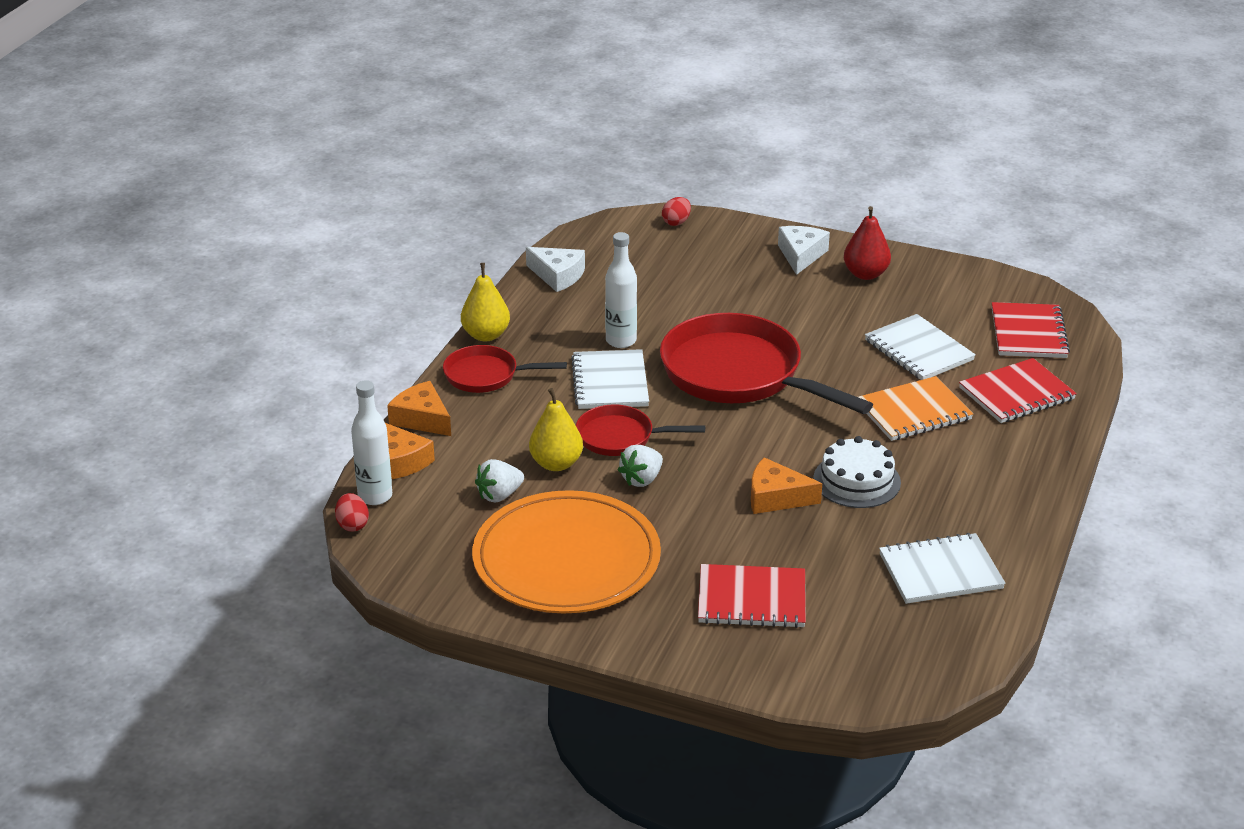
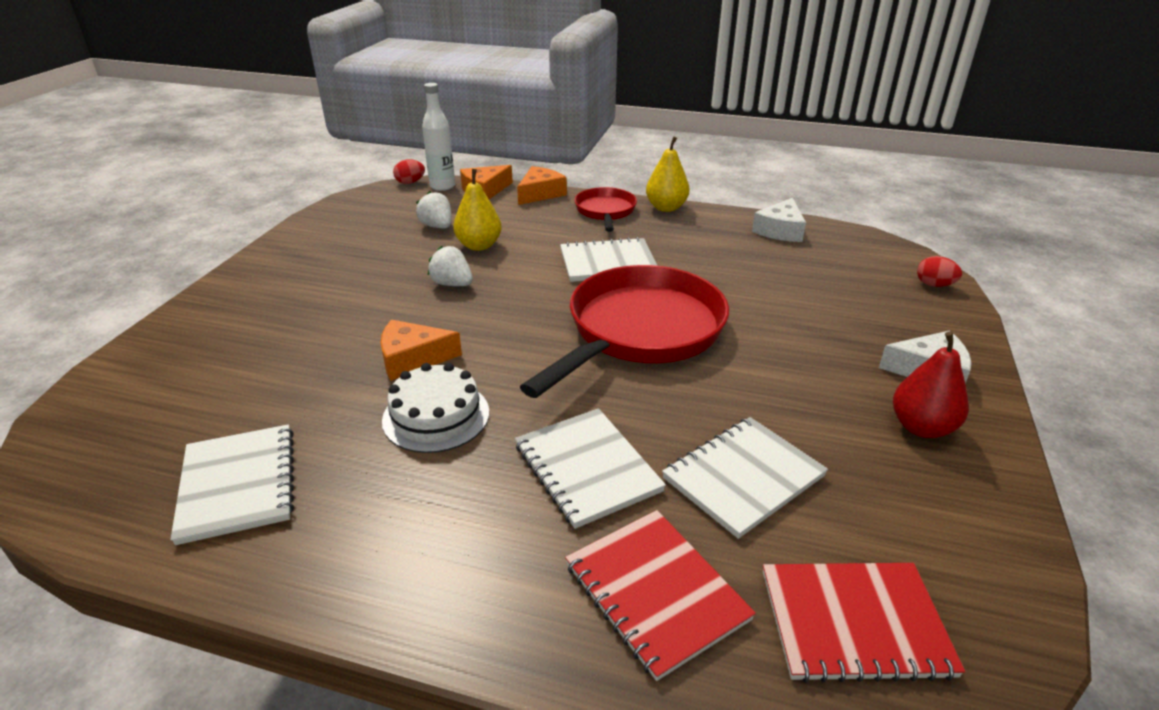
camera: 85 degrees right, 0 degrees up
orange plate [472,490,661,614] -> none
red pan [576,405,705,456] -> none
white bottle [605,232,637,348] -> none
red notebook [698,564,806,628] -> none
orange cheese [751,457,822,514] -> orange cheese turned 105 degrees counterclockwise [381,320,462,381]
orange notebook [858,376,973,441] -> white notebook [515,408,666,529]

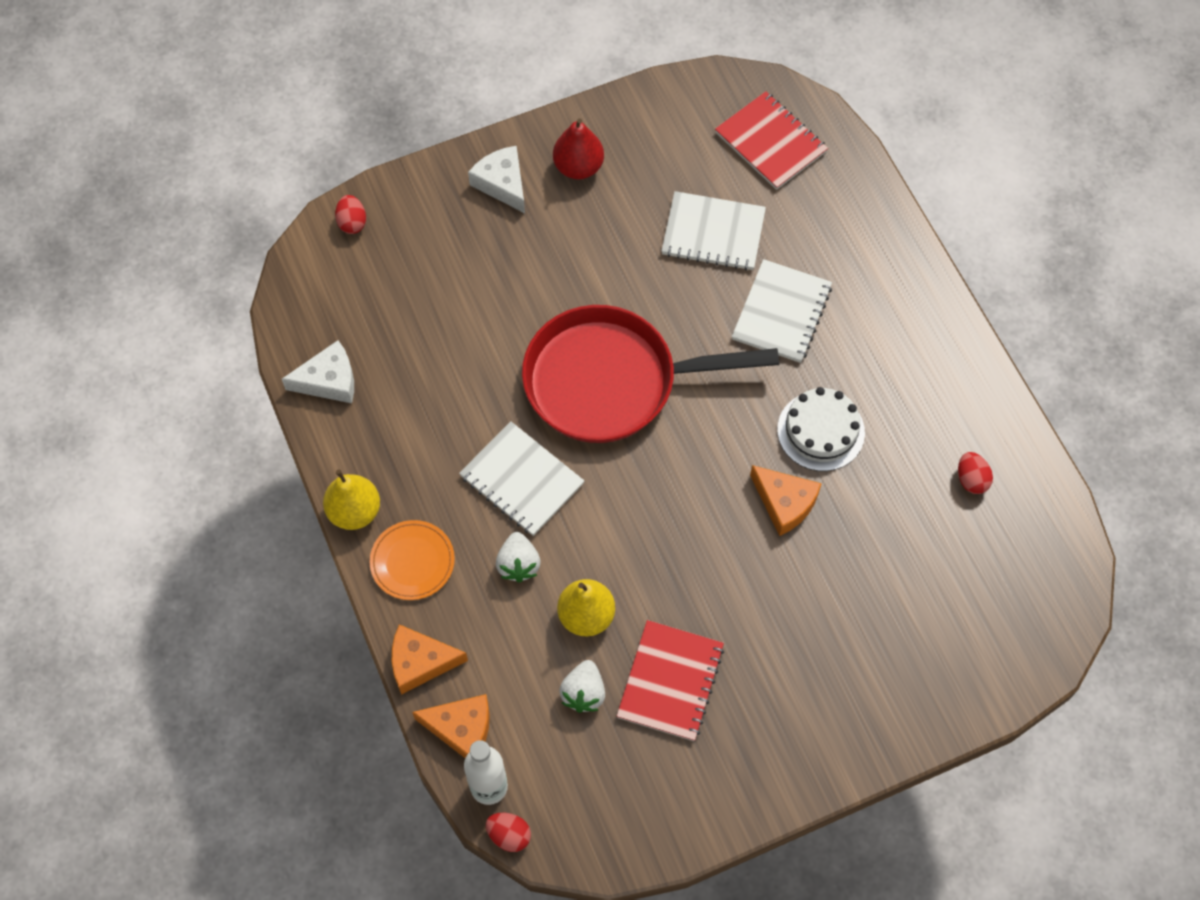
camera: 130 degrees left, 30 degrees up
white notebook [170,424,294,545] -> red egg [958,452,993,494]
white strawberry [428,246,473,286] -> white strawberry moved to [496,532,541,583]
red notebook [565,510,756,681] -> red notebook moved to [617,620,724,741]
red pan [574,187,637,232] -> orange plate [370,520,455,600]

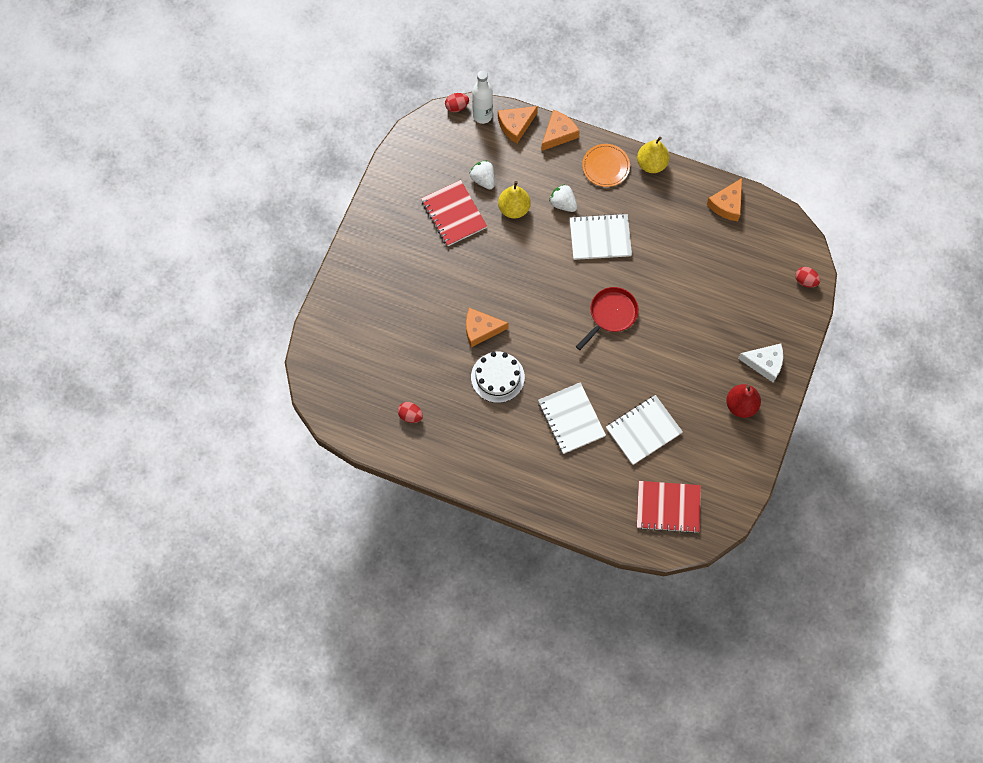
camera: 135 degrees right, 5 degrees up
white cheese [282,340,354,403] -> orange cheese [707,178,742,221]
red pan [522,305,779,443] -> red pan [576,287,639,350], size x0.52

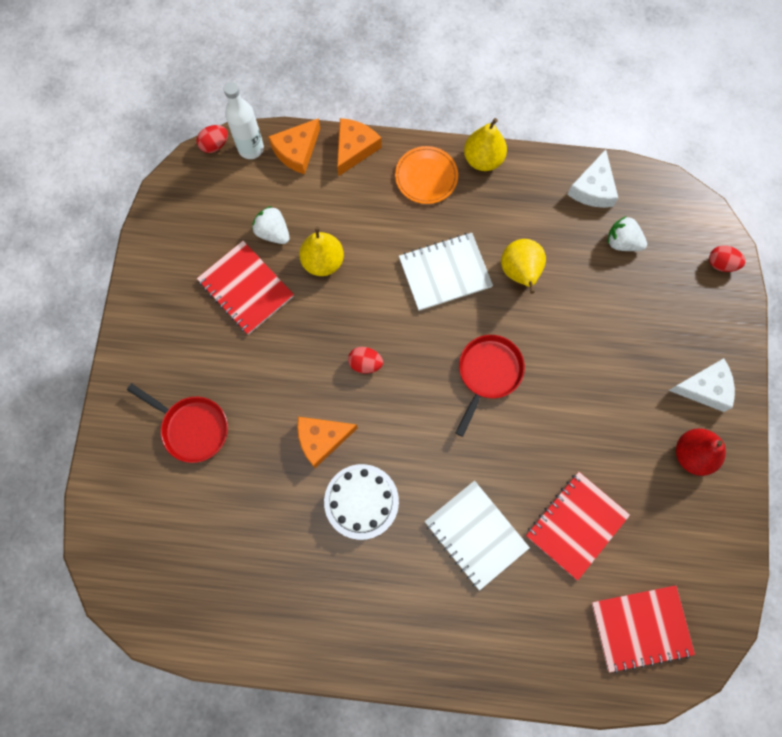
camera: 15 degrees left, 5 degrees up
red egg [398,402,423,423] -> red egg moved to [348,347,383,373]
white strawberry [549,184,577,212] -> white strawberry moved to [608,216,647,251]
white notebook [606,395,683,465] -> red notebook [526,472,630,581]
orange cheese [707,178,742,221] -> white cheese [567,149,618,208]
none -> red pan [127,383,228,463]
none -> yellow pear [501,239,546,294]

